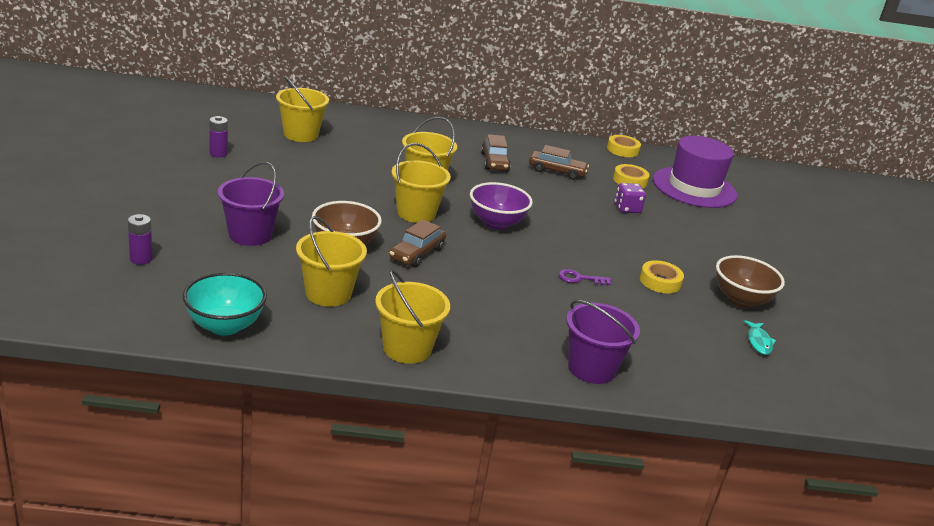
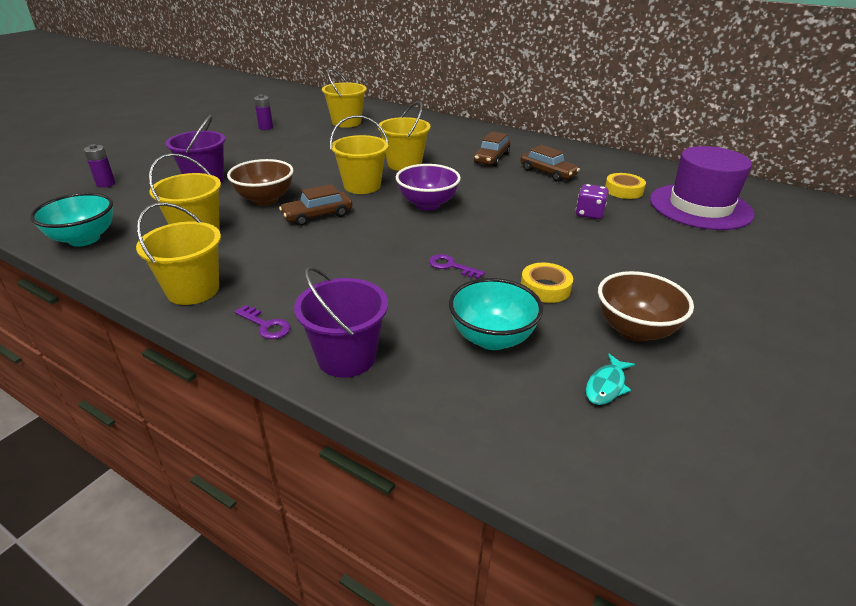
camera: 35 degrees right, 5 degrees up
yellow tape [607,135,641,157] -> none
none -> purple key [234,305,291,339]
none -> turquoise bowl [449,278,543,350]

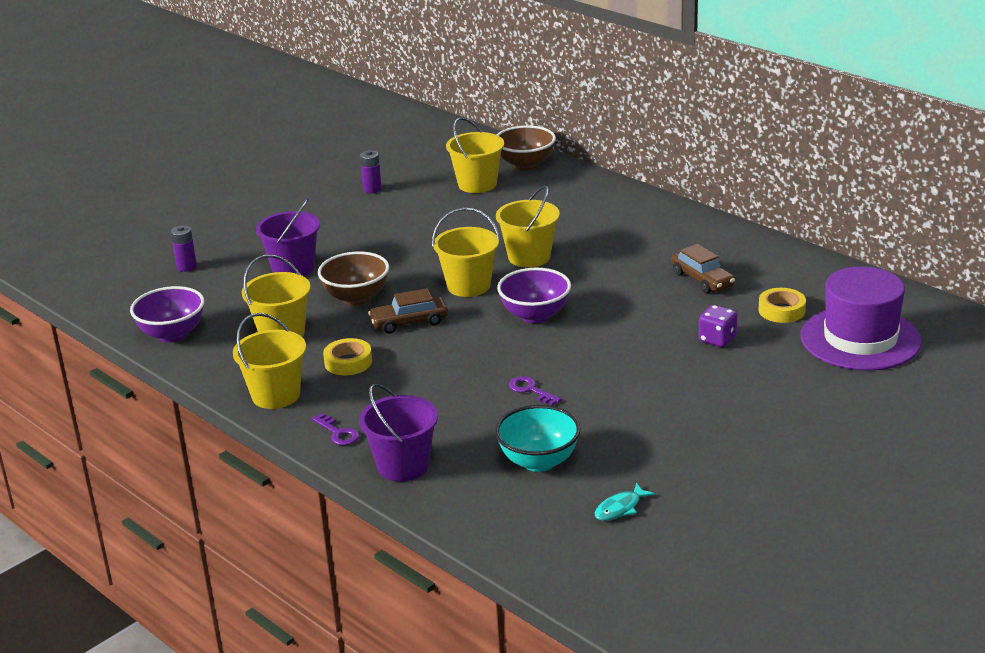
camera: 15 degrees right, 5 degrees down
turquoise bowl [30,193,113,247] -> purple bowl [130,286,204,342]
brown car [474,132,511,166] -> none
yellow tape [521,263,573,303] -> yellow tape moved to [323,338,372,375]
brown bowl [598,271,694,342] -> brown bowl moved to [497,125,556,170]

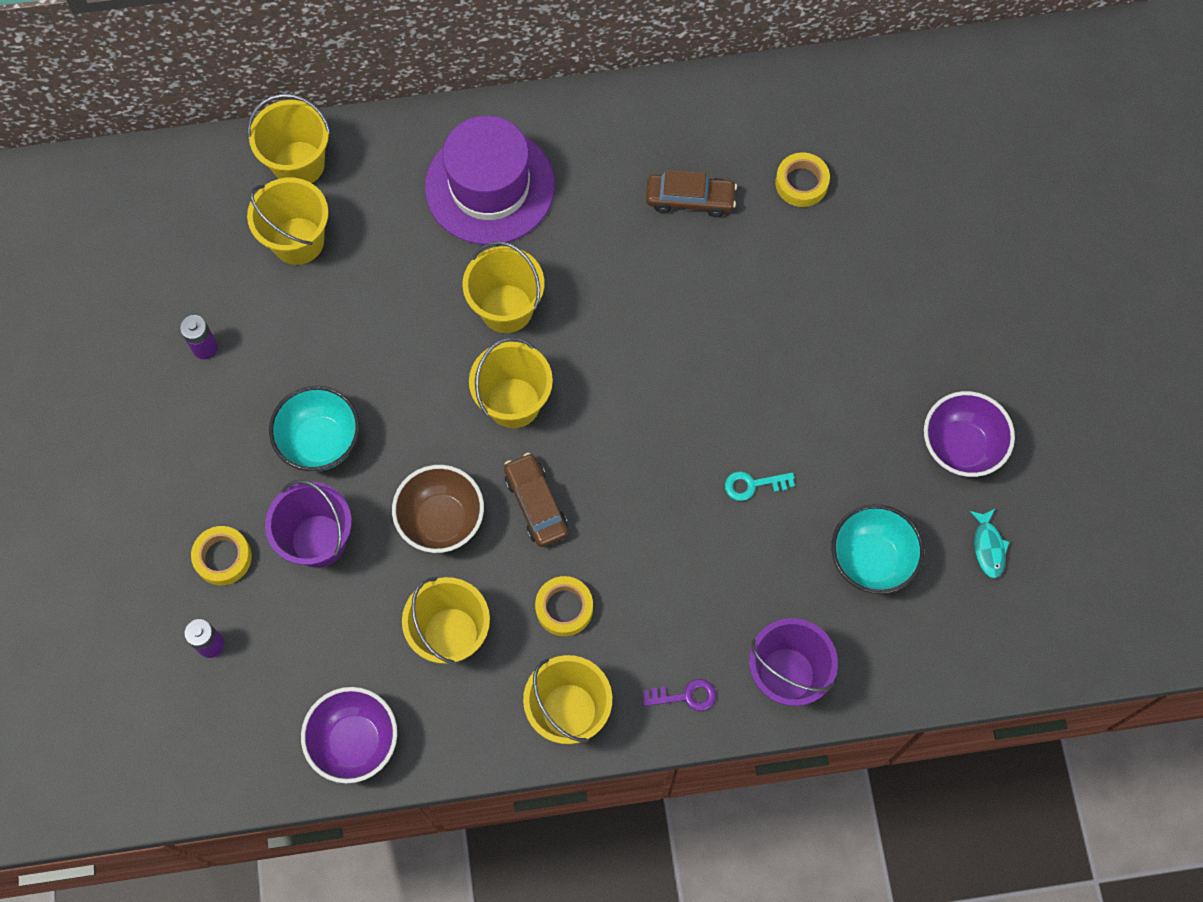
camera: 55 degrees left, 40 degrees up
brown car [368,288,448,334] -> brown car turned 135 degrees clockwise [504,453,568,547]
brown bowl [497,125,556,170] -> yellow bucket [247,94,330,183]
purple bowl [497,268,571,323] -> purple bowl moved to [924,391,1015,477]
purple key [509,376,561,405] -> turquoise key [725,471,795,501]
purple dice [699,305,738,347] -> none
purple hat [801,267,922,371] -> purple hat moved to [425,116,555,245]
none -> yellow tape [191,526,252,585]
none -> turquoise bowl [269,386,360,471]

